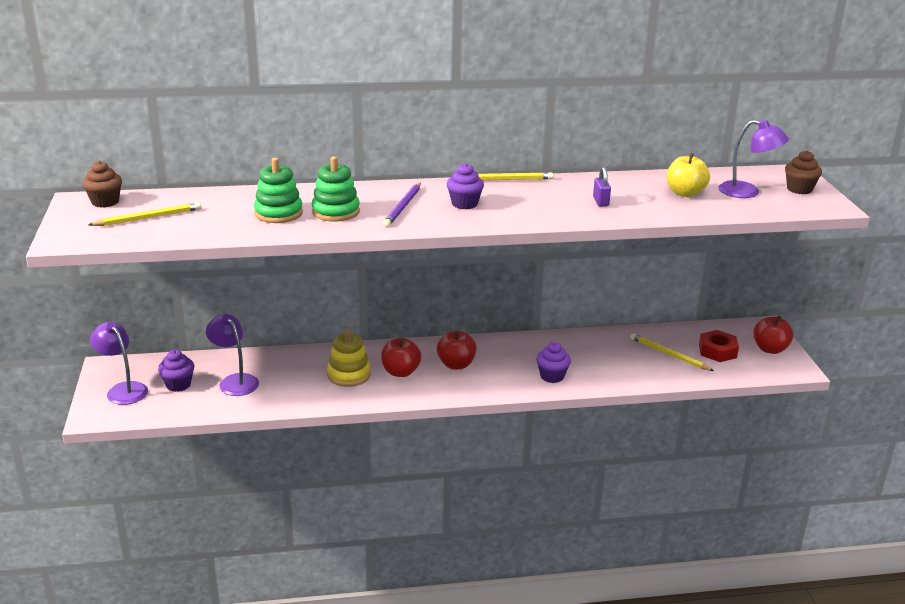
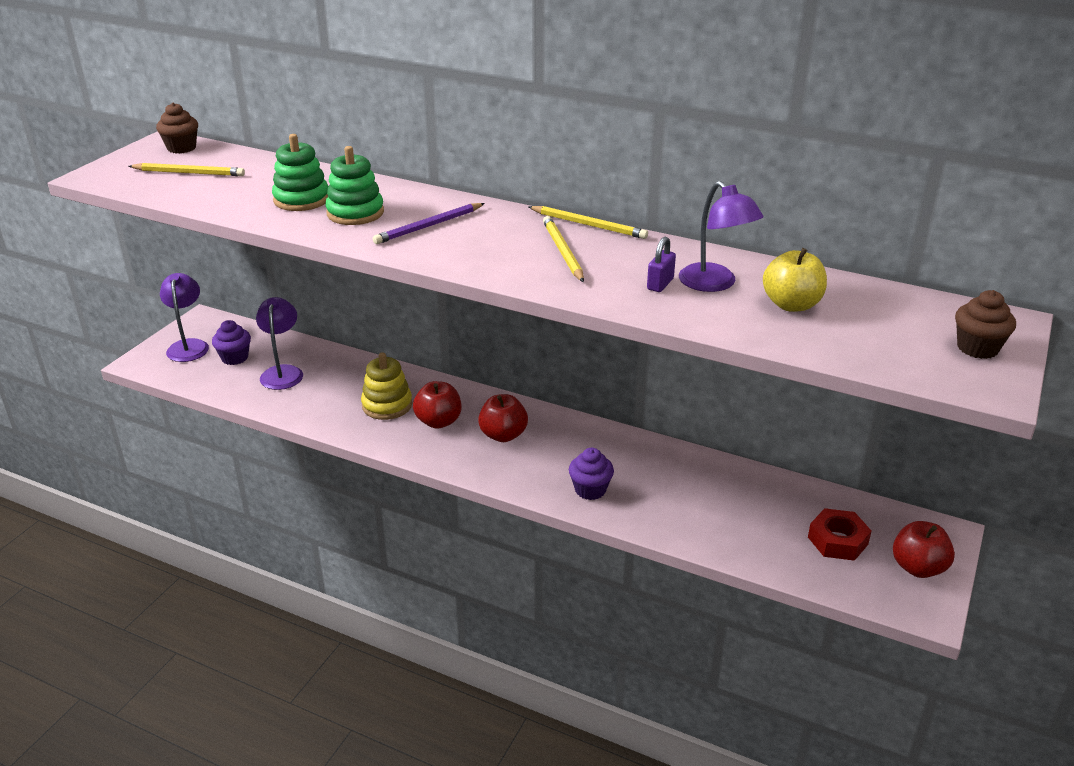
camera: 35 degrees right, 5 degrees up
purple cupcake [447,163,484,209] -> none
yellow pencil [630,333,714,371] -> yellow pencil moved to [543,216,584,282]
purple lamp [718,120,789,198] -> purple lamp moved to [679,181,763,292]

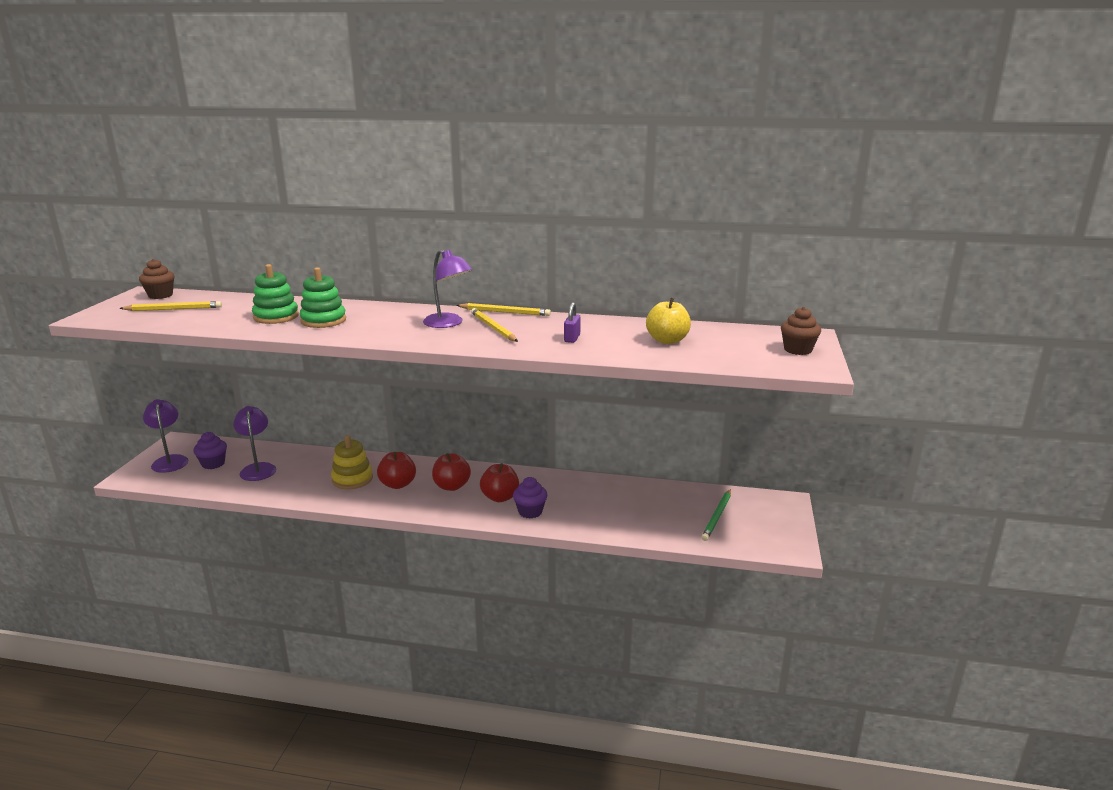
camera: 15 degrees left, 10 degrees down
purple pencil [373,203,485,244] -> none
purple lamp [679,181,763,292] -> purple lamp moved to [423,250,472,328]
red nut [808,508,872,561] -> green pencil [701,489,731,541]
red apple [893,521,955,578] -> red apple moved to [480,463,519,502]

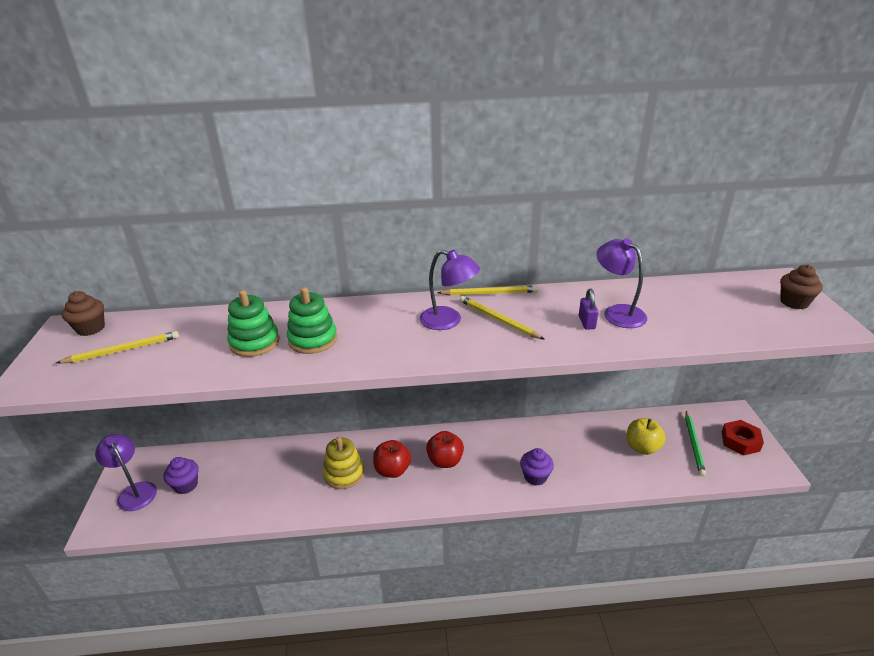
camera: 15 degrees left, 10 degrees up
purple lamp [233,406,276,481] -> purple lamp moved to [597,238,647,328]
red apple [480,463,519,502] -> none
yellow apple [646,298,691,344] -> yellow apple moved to [627,418,666,455]
none -> red nut [721,420,764,456]

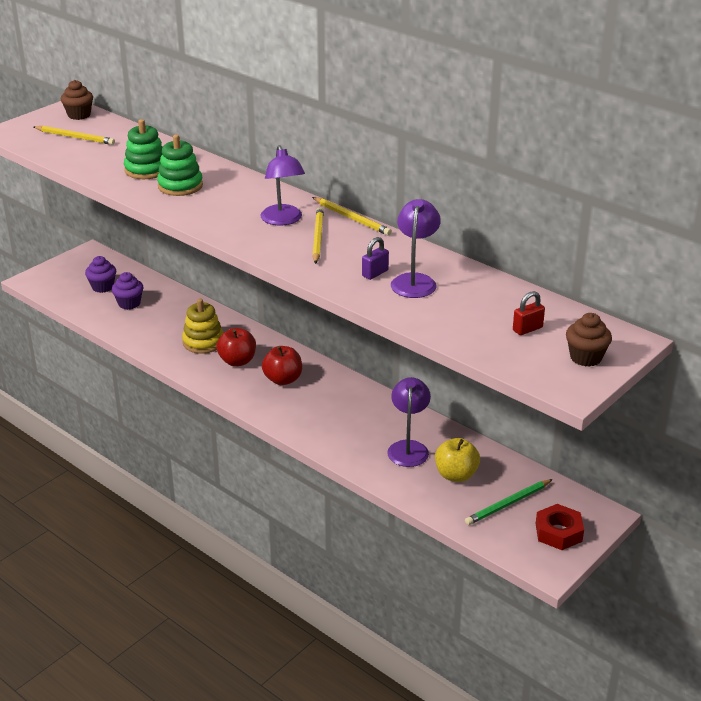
camera: 45 degrees right, 0 degrees up
purple lamp [95,434,157,511] -> purple lamp moved to [387,377,431,467]
purple cupcake [520,448,554,486] -> purple cupcake moved to [112,272,144,310]
none -> red padlock [513,291,545,335]

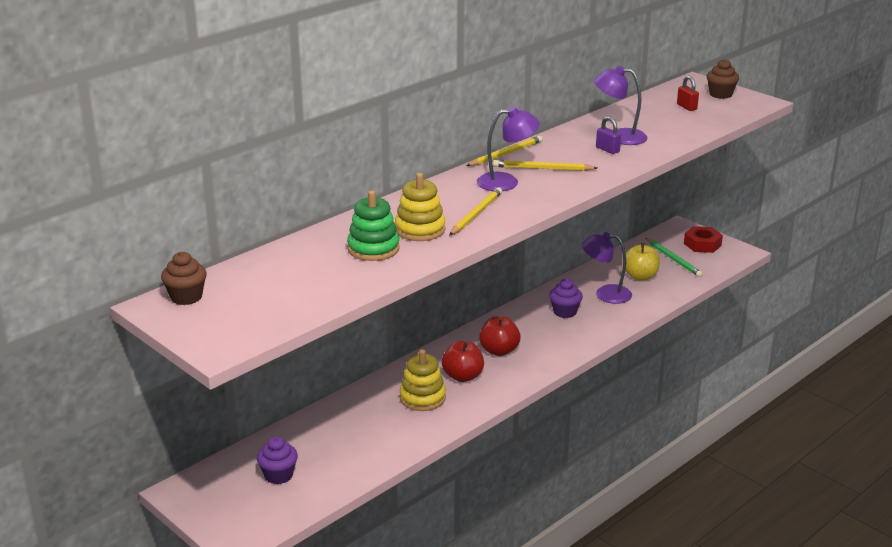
camera: 85 degrees left, 5 degrees down
yellow pencil [34,126,115,145] -> yellow pencil moved to [449,188,502,236]
purple cupcake [112,272,144,310] -> purple cupcake moved to [549,279,583,318]
green stacking toy [157,134,203,196] -> yellow stacking toy [395,173,446,241]

